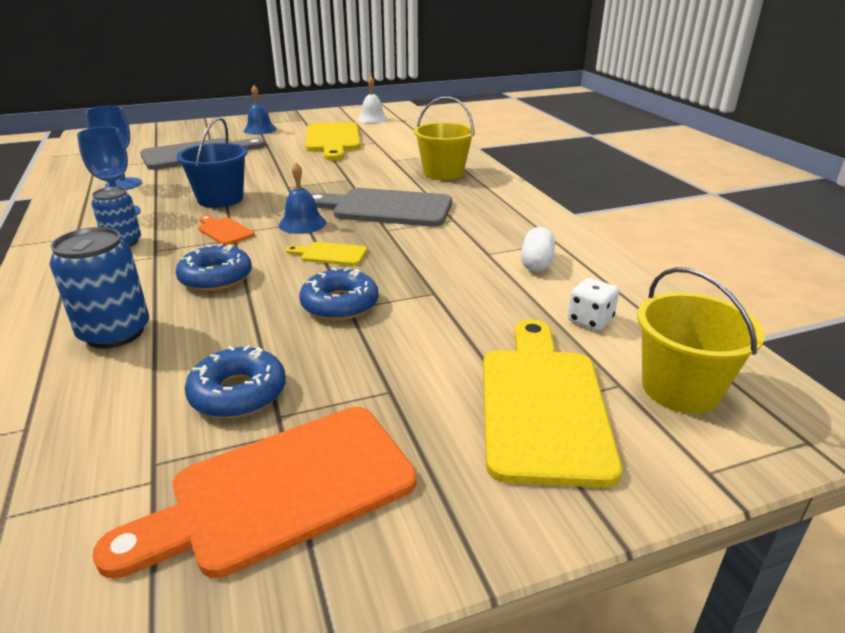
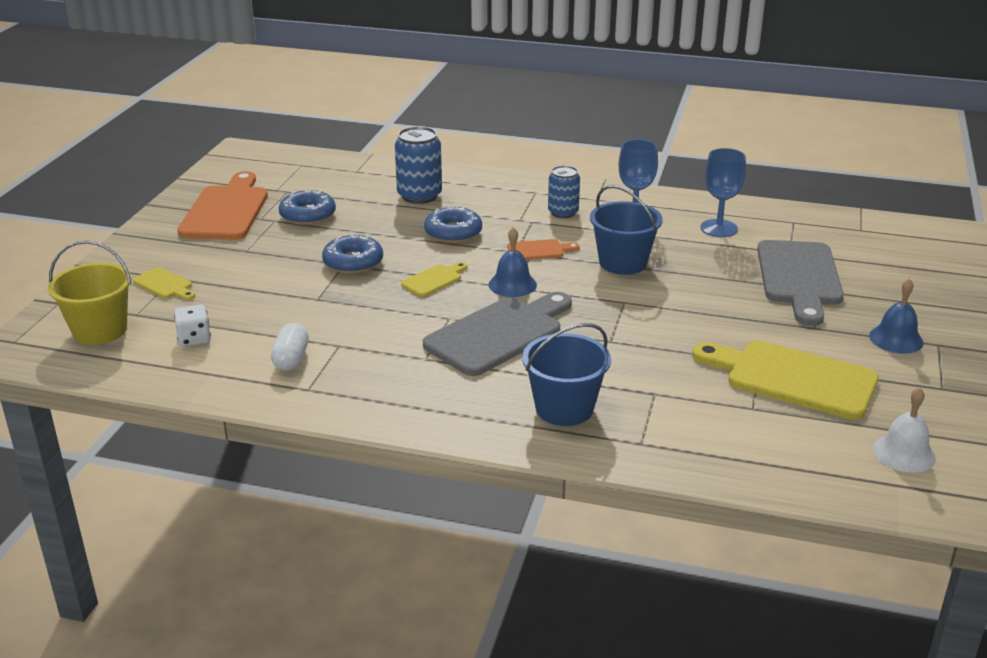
camera: 125 degrees right, 0 degrees up
yellow bucket [414,97,475,180] -> blue bucket [522,323,611,426]
yellow cutting board [483,319,622,488] -> yellow cutting board [133,267,195,300], size x0.47
white capsule [521,227,555,272] -> white capsule turned 45 degrees clockwise [271,323,309,371]

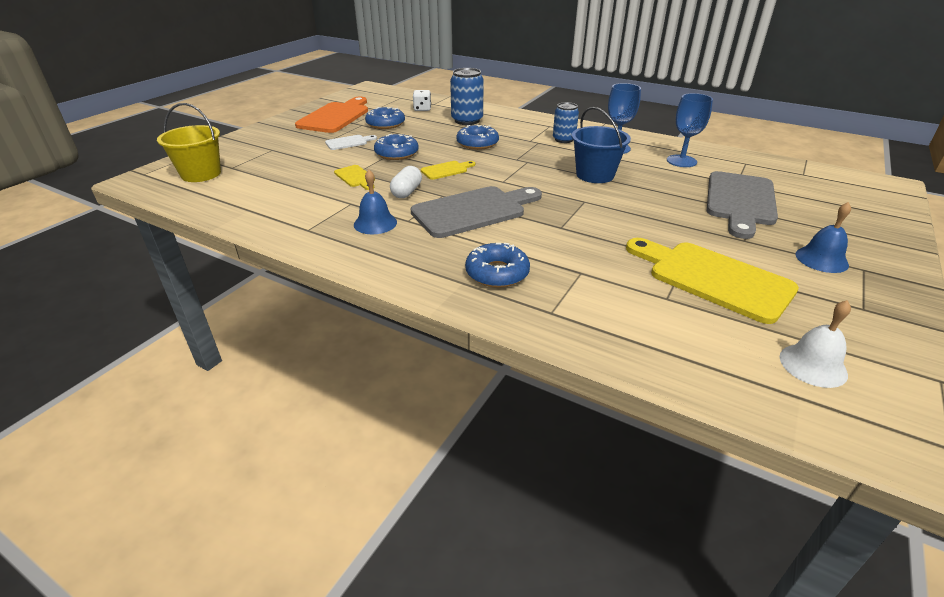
camera: 15 degrees right, 5 degrees up
yellow cutting board [133,267,195,300] -> yellow cutting board moved to [334,165,375,190]
white dice [174,305,211,347] -> white dice moved to [413,90,431,111]
white capsule [271,323,309,371] -> white capsule moved to [390,166,422,198]
blue bell [488,227,537,297] -> blue bell moved to [354,170,397,234]
orange cutting board [507,239,579,260] -> none
blue bucket [522,323,611,426] -> blue donut [465,243,530,288]
none -> white cutting board [325,135,377,150]

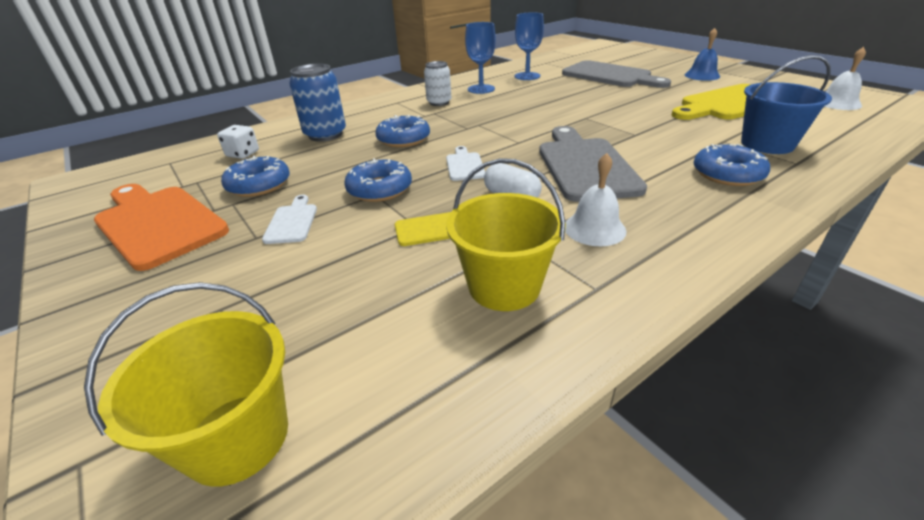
camera: 65 degrees left, 0 degrees up
blue bell [354,170,397,234] -> white bell [565,153,626,246]
yellow cutting board [421,161,475,180] -> white cutting board [446,146,485,181]
blue can [553,102,579,143] -> white can [424,61,451,106]
blue bucket [571,107,631,183] -> blue bucket moved to [741,55,832,154]
none -> yellow bucket [446,158,566,311]

